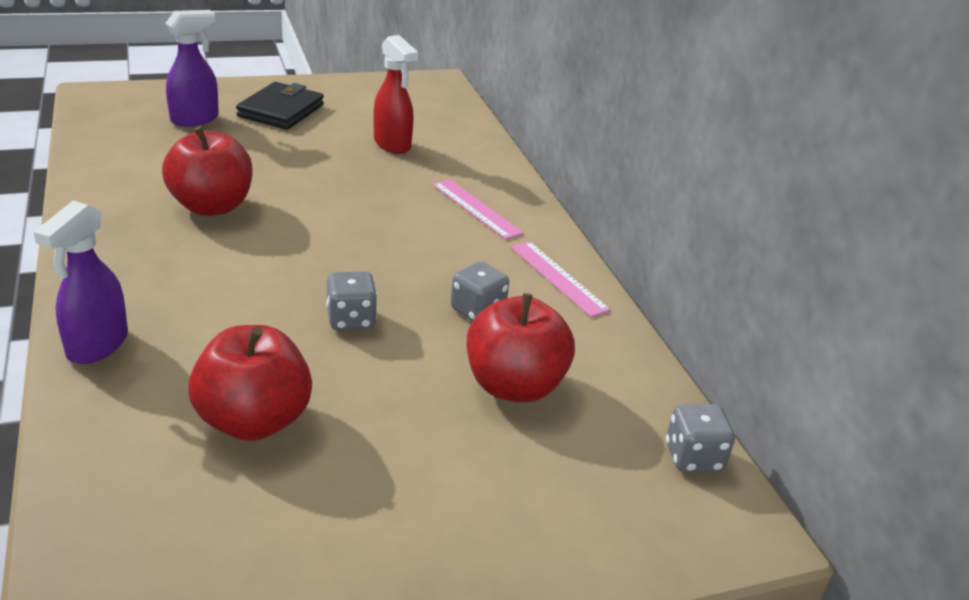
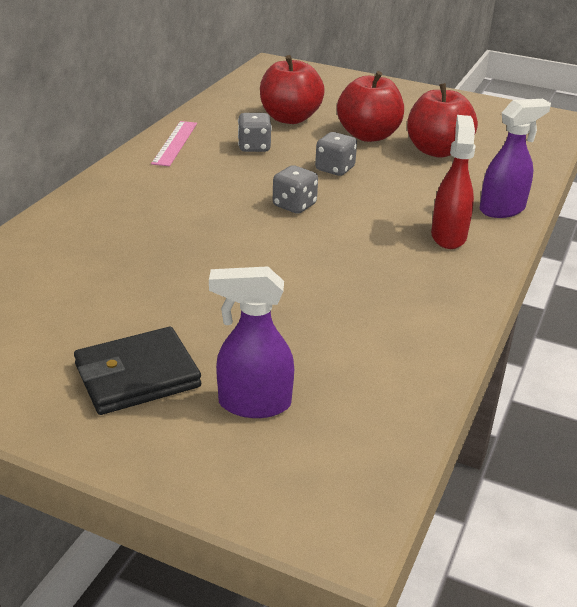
camera: 135 degrees left, 0 degrees up
red apple [162,126,253,216] -> red apple moved to [337,71,404,142]
red spray bottle [373,35,418,154] -> red spray bottle moved to [431,115,476,249]
pink ruler [433,179,523,239] -> none
grey dice [666,404,735,472] -> grey dice moved to [273,165,318,214]

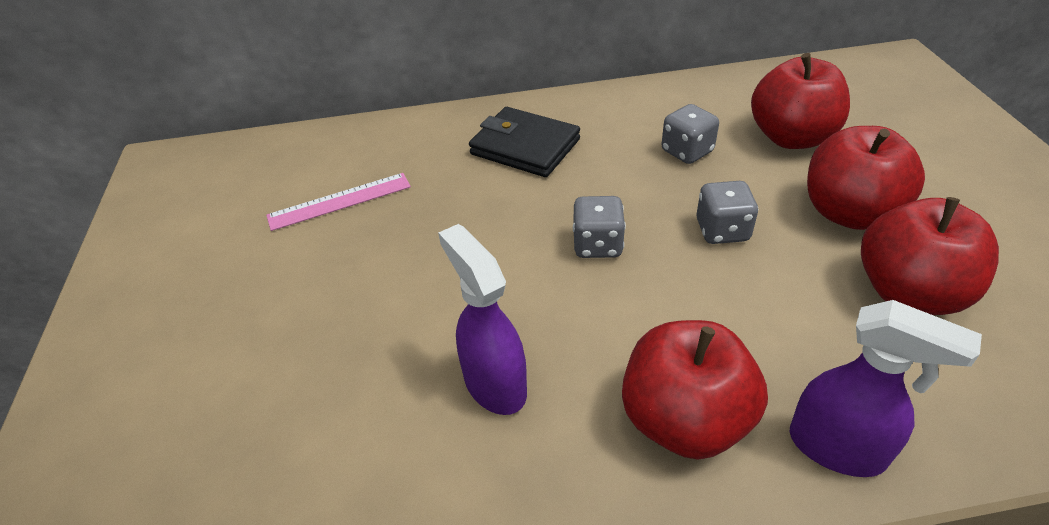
camera: 60 degrees right, 10 degrees up
black wallet [74,327,201,415] -> black wallet moved to [469,107,580,177]
pink ruler [151,121,197,166] -> pink ruler moved to [266,173,411,231]
purple spray bottle [209,266,294,418] -> purple spray bottle moved to [438,224,527,415]
red spray bottle [431,115,476,249] -> red apple [622,320,768,460]

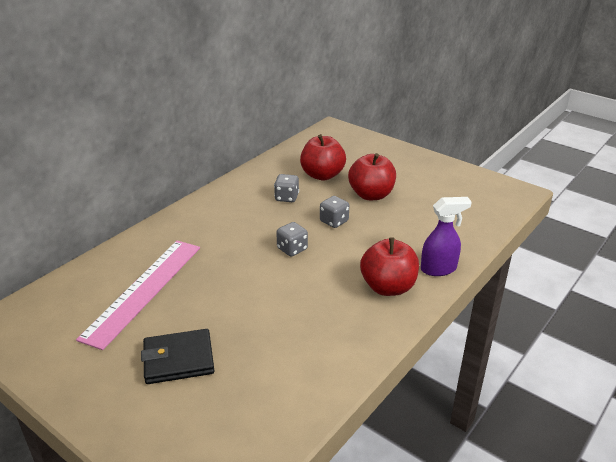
camera: 45 degrees left, 10 degrees down
pink ruler [266,173,411,231] -> pink ruler [76,241,200,350], size x1.92
purple spray bottle [438,224,527,415] -> none
black wallet [469,107,580,177] -> black wallet moved to [141,329,214,384]
red apple [861,197,999,315] -> none

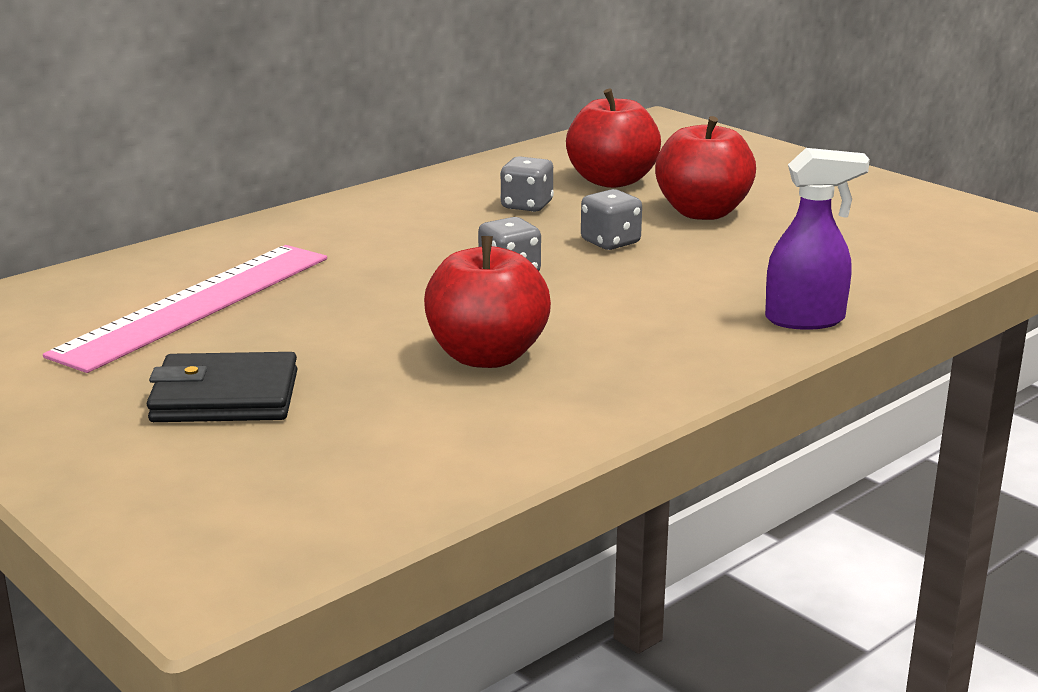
camera: 10 degrees right, 10 degrees down
red apple [360,237,419,296] -> red apple moved to [424,236,551,368]

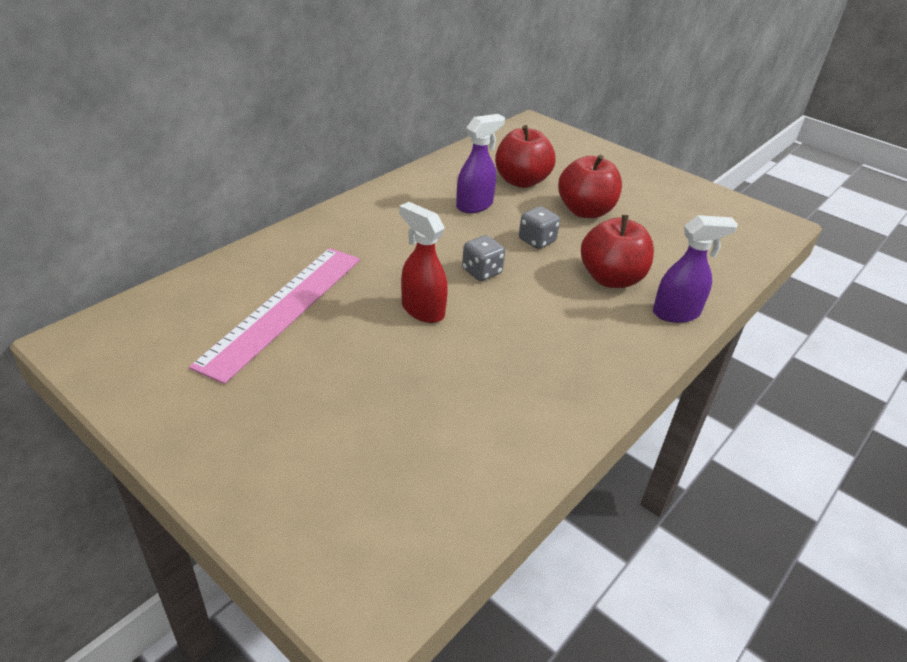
camera: 10 degrees left, 15 degrees up
black wallet [147,352,298,422] -> none
red apple [424,236,551,368] -> red apple moved to [581,215,654,288]
grey dice [500,156,554,212] -> purple spray bottle [456,114,505,213]
none -> red spray bottle [399,202,448,323]

